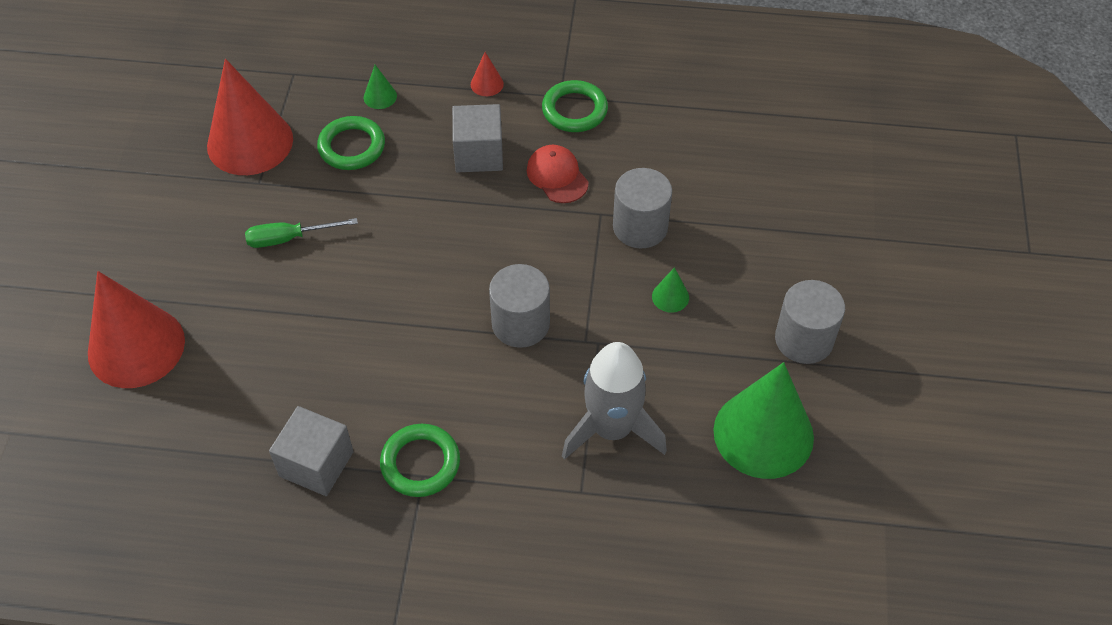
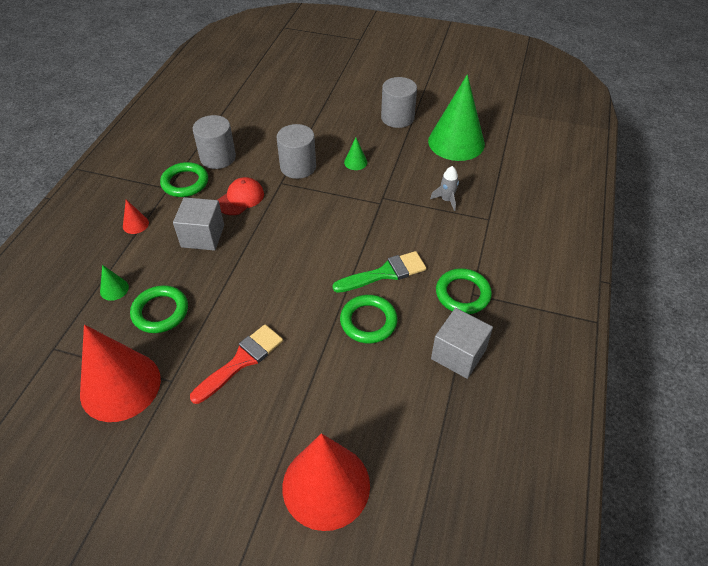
camera: 80 degrees left, 5 degrees down
green screwdriver [245,218,358,248] -> red brush [190,324,283,404]
grey cylinder [489,264,550,348] -> grey cylinder moved to [193,115,236,169]
red cap [527,145,589,203] -> red cap turned 150 degrees clockwise [218,177,264,215]
grey rocket [562,342,667,460] -> grey rocket [430,166,459,211], size x0.46
none -> green brush [332,251,426,293]
none -> green ring [340,295,398,343]

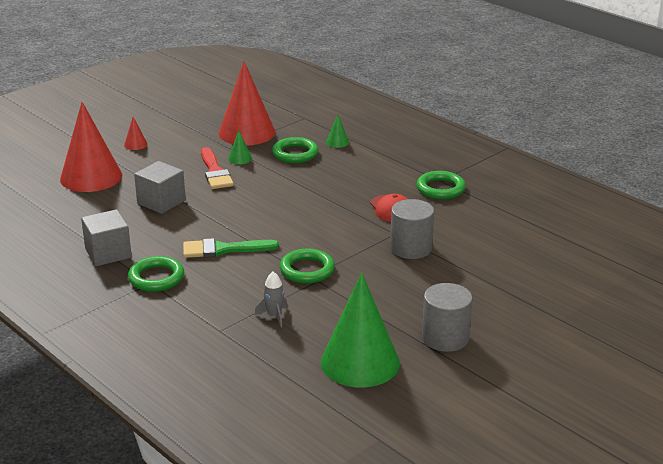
camera: 120 degrees right, 20 degrees down
red cone [123,200,149,234] -> red cone moved to [124,117,148,150]
grey cube [173,197,224,251] -> grey cube moved to [134,161,186,214]
grey cylinder [193,115,236,169] -> none
green brush [332,251,426,293] -> green brush turned 75 degrees clockwise [183,238,279,258]
green ring [340,295,398,343] -> green ring moved to [280,249,335,284]
green cone [344,138,367,170] -> green cone moved to [228,130,252,164]

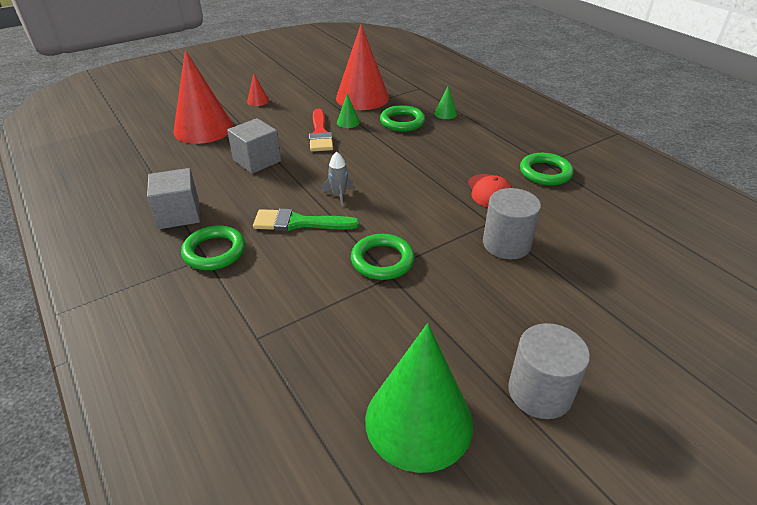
camera: 10 degrees right, 10 degrees up
grey rocket [255,271,288,327] -> grey rocket moved to [321,152,354,206]

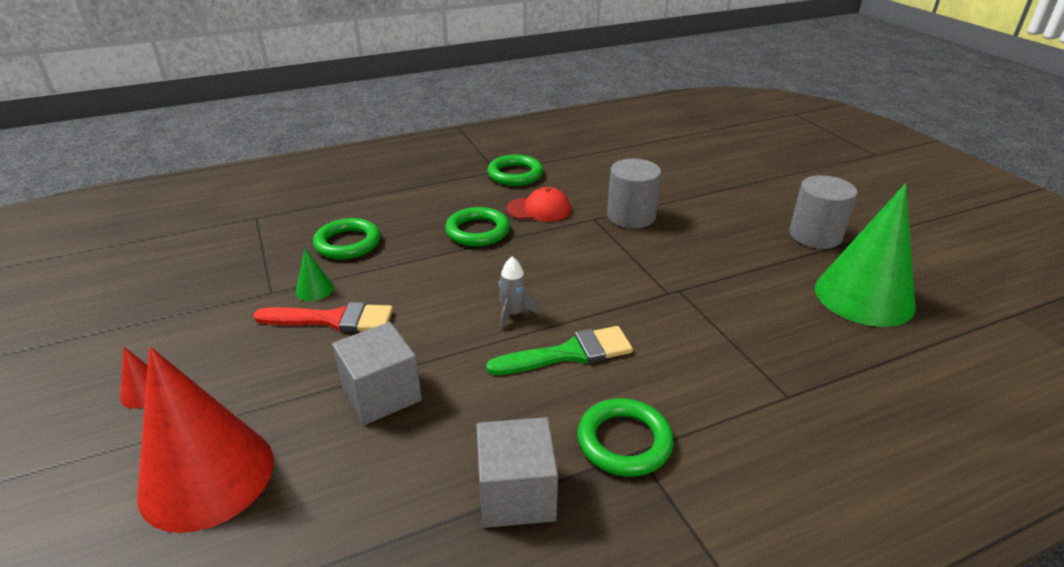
camera: 80 degrees left, 5 degrees down
green brush [253,209,359,231] -> green brush turned 120 degrees counterclockwise [486,326,633,375]
red cone [336,24,389,110] -> none
green ring [351,234,415,280] -> green ring moved to [445,207,510,247]
green cone [435,85,457,119] -> none

